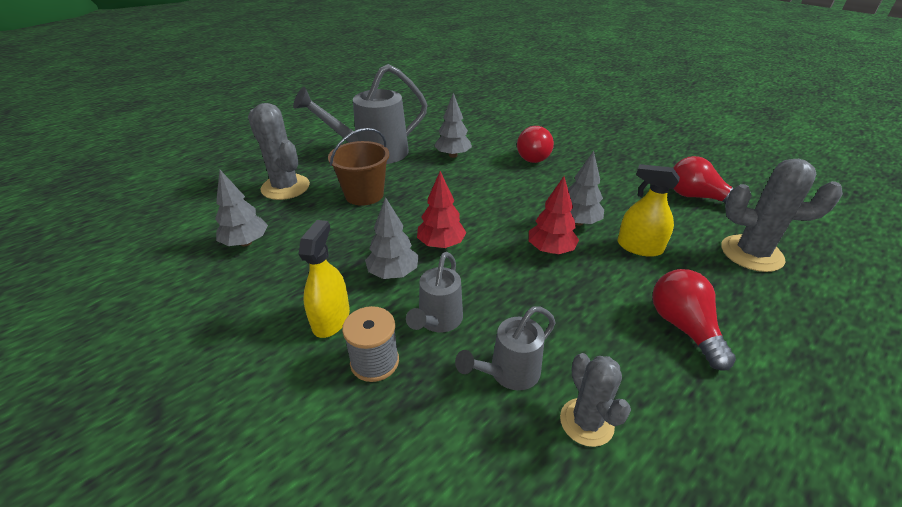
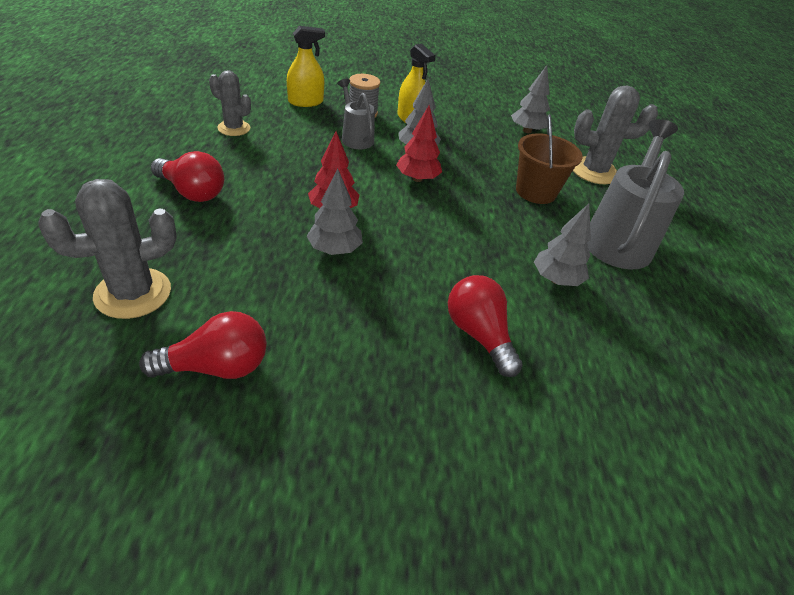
camera: 130 degrees right, 5 degrees up
grey watering can [455,306,556,390] -> none
yellow spray bottle [618,164,680,257] -> yellow spray bottle moved to [287,26,325,107]

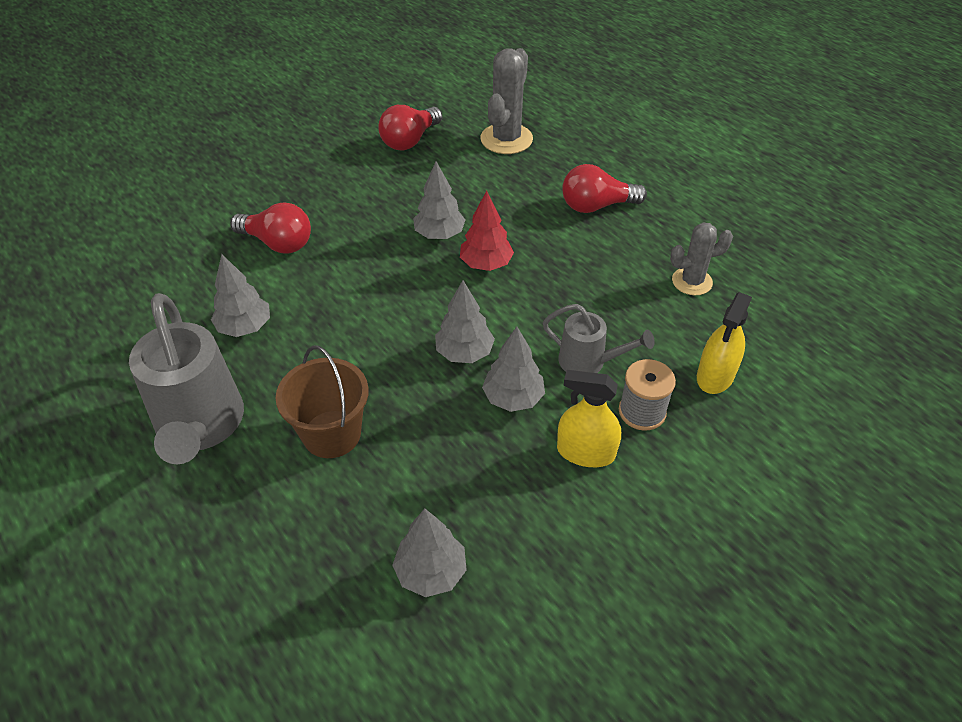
camera: 145 degrees right, 5 degrees up
red tree [396,105,442,182] -> grey tree [435,280,495,363]
grey cactus [573,85,658,184] -> none

